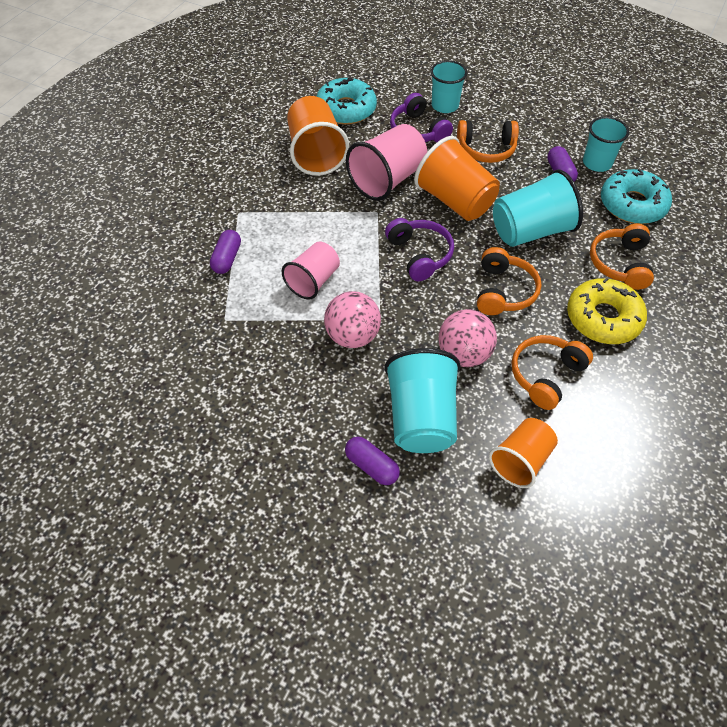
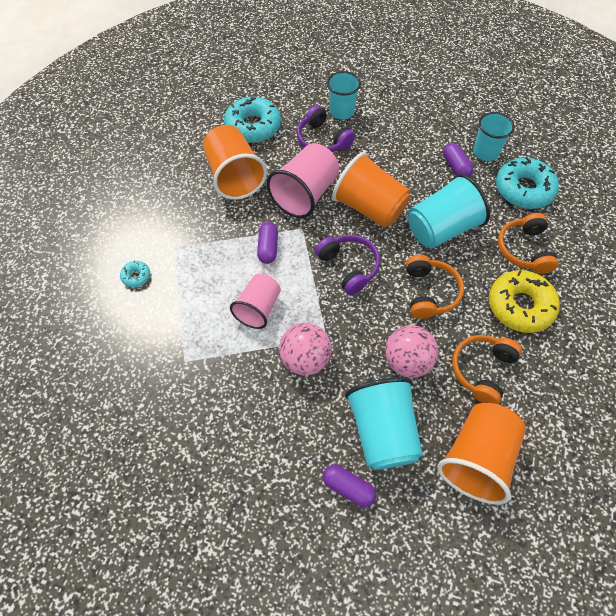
camera: 10 degrees left, 5 degrees up
purple capsule [210,230,241,274] -> purple capsule moved to [257,222,278,264]
orange headphones [457,120,519,163] -> none
orange cup [489,418,558,488] -> orange cup [437,403,526,505], size x1.53
none -> turquoise donut [120,261,150,287]

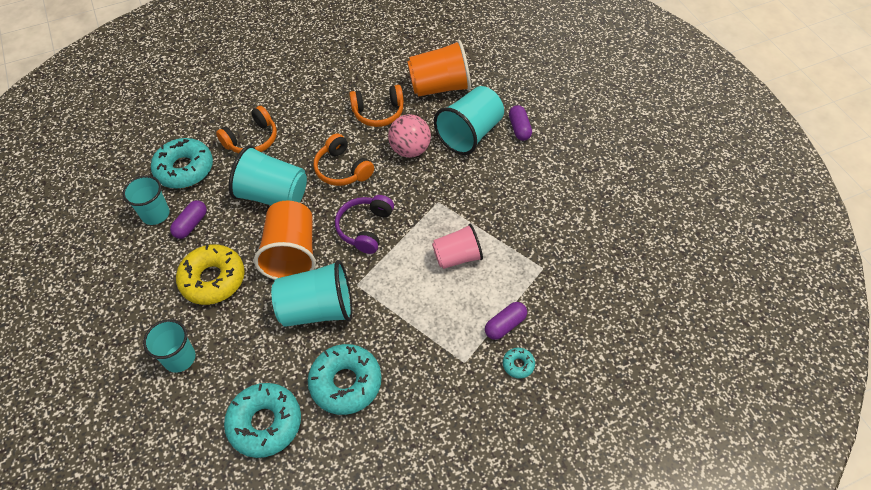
camera: 130 degrees left, 5 degrees down
orange cup [203,125,267,200] -> turquoise donut [308,344,381,415]
purple capsule [257,222,278,264] -> purple capsule moved to [485,302,527,340]
pink cup [266,143,339,218] -> turquoise cup [271,260,352,327]
pink ball [279,323,332,375] -> none
purple headphones [297,105,355,152] -> none
orange headphones [406,255,464,319] -> orange headphones turned 90 degrees counterclockwise [314,133,374,186]
yellow donut [489,270,560,333] -> yellow donut moved to [176,244,245,305]

